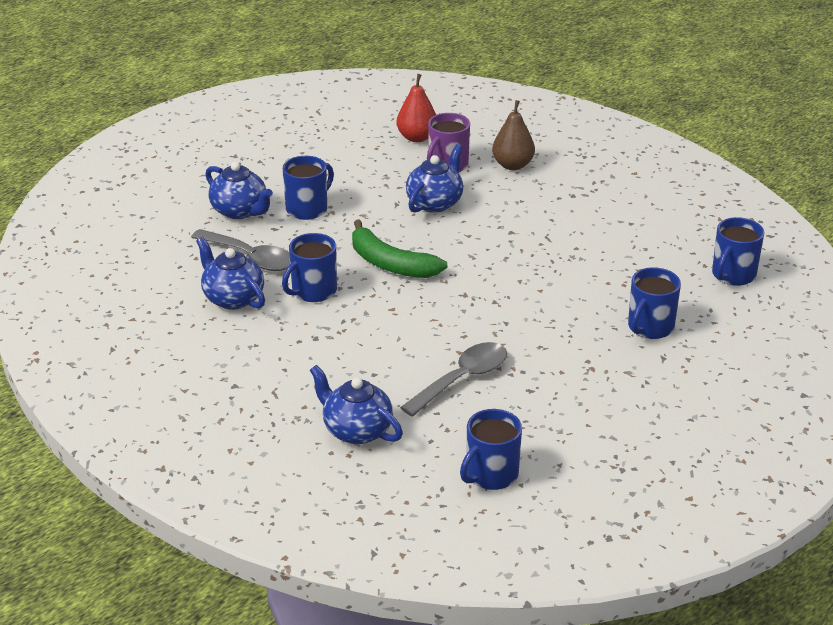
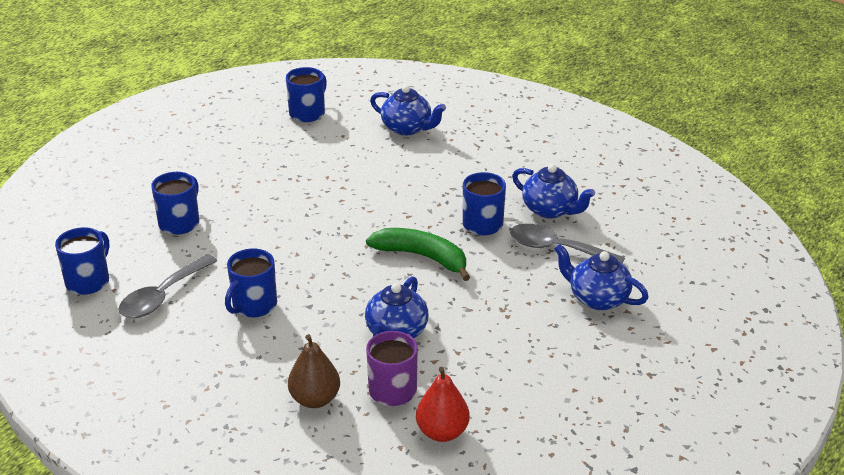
camera: 170 degrees right, 0 degrees up
blue mug [283,156,334,220] -> blue mug moved to [225,249,277,317]
grey spoon [400,342,507,417] -> grey spoon moved to [119,254,217,318]

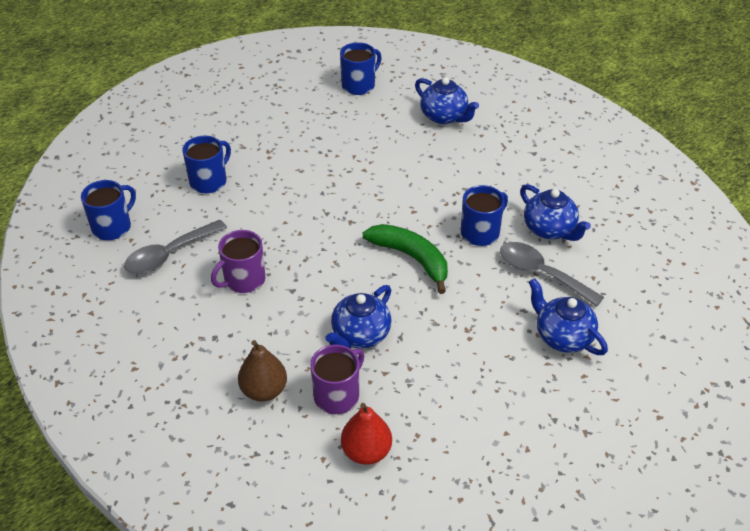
camera: 15 degrees right, 10 degrees up
blue mug [225,249,277,317] -> purple mug [211,230,265,293]

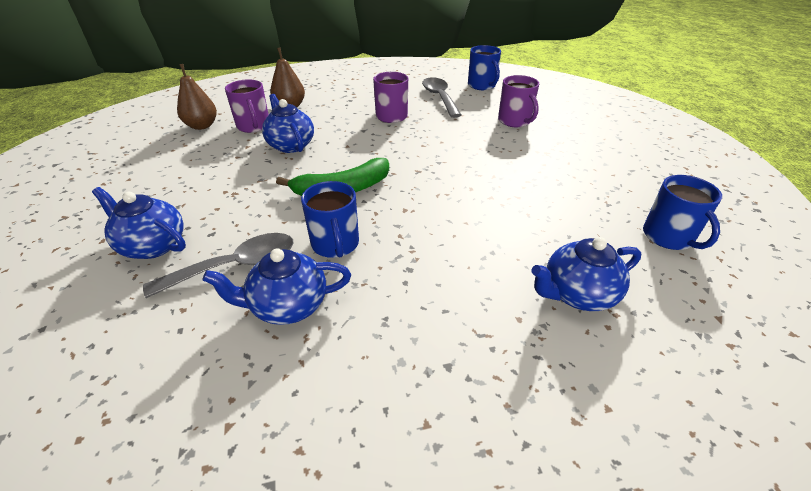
camera: 115 degrees right, 5 degrees down
blue mug [182,136,231,193] -> purple mug [498,75,539,127]
red pear [341,403,392,465] -> brown pear [177,64,217,130]
blue teapot [529,278,608,355] -> blue teapot turned 135 degrees counterclockwise [92,187,186,259]

